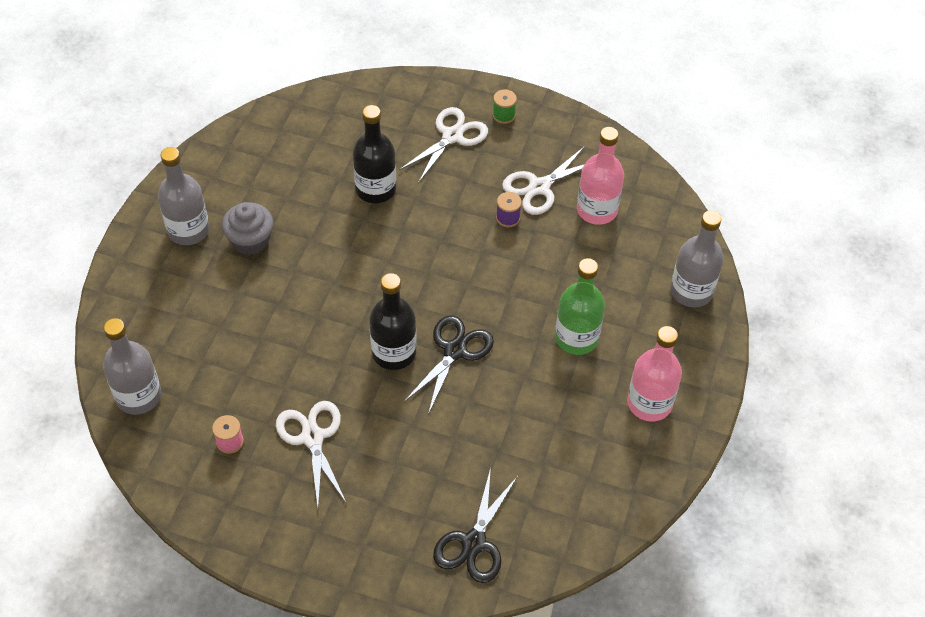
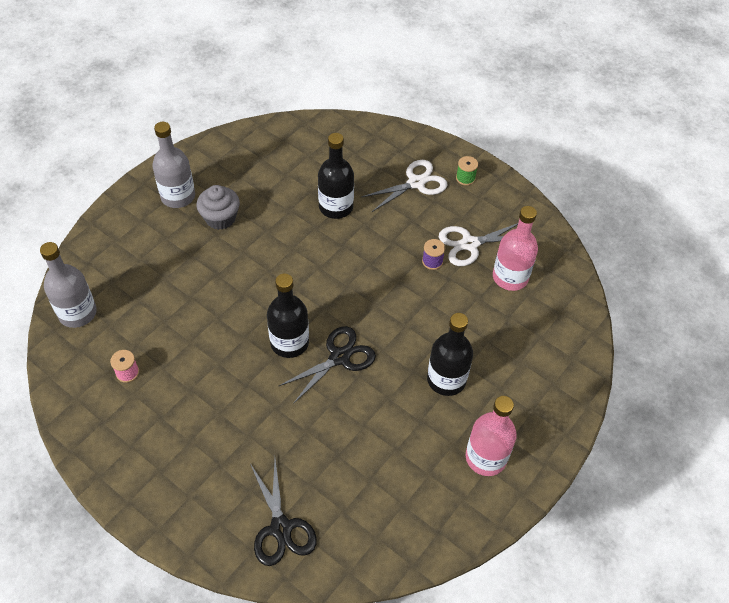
camera: 20 degrees right, 0 degrees up
white scissors [276,401,347,507] -> none
black scissors [433,468,518,583] -> black scissors turned 60 degrees counterclockwise [251,460,317,566]
green bottle [555,258,605,355] -> black bottle [427,313,473,396]
grey bottle [670,210,724,307] -> none

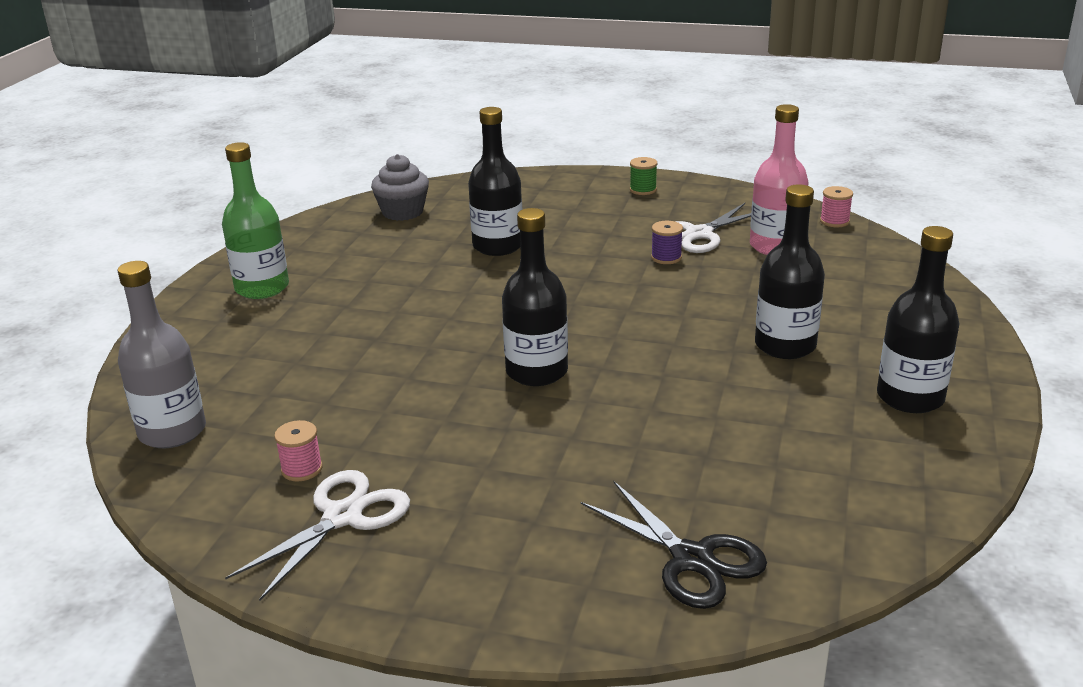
camera: 20 degrees left, 25 degrees down
grey bottle [152,122,195,208] -> green bottle [222,142,289,299]
grey cupcake [197,185,240,230] -> grey cupcake moved to [371,154,429,221]
black scissors [279,326,376,404] -> none
white scissors [362,160,447,212] -> white scissors moved to [225,470,410,600]
pink bottle [466,396,517,476] -> black bottle [877,226,960,413]
none -> pink spool [820,186,853,227]

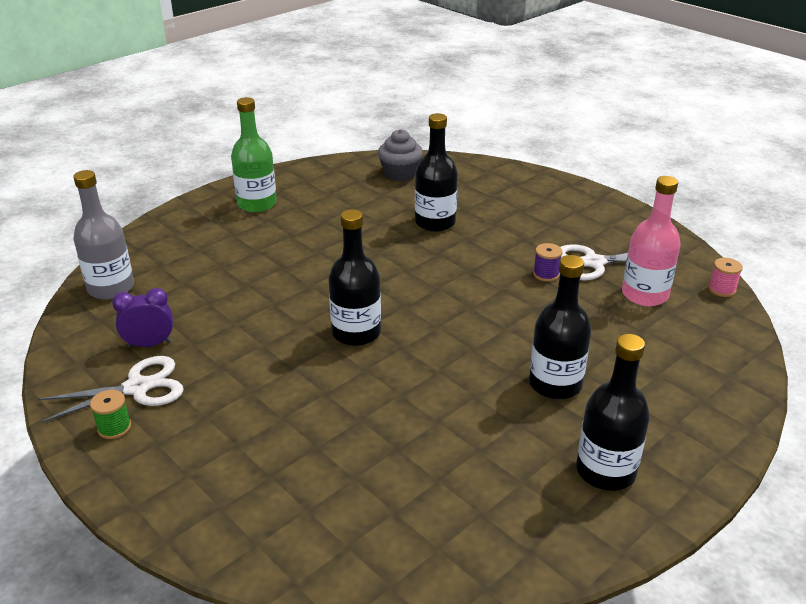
camera: 30 degrees right, 5 degrees up
pink spool [274,420,323,482] -> purple clock [112,288,173,348]
black scissors [581,481,767,609] -> none
green spool [630,157,657,195] -> green spool moved to [90,390,131,439]

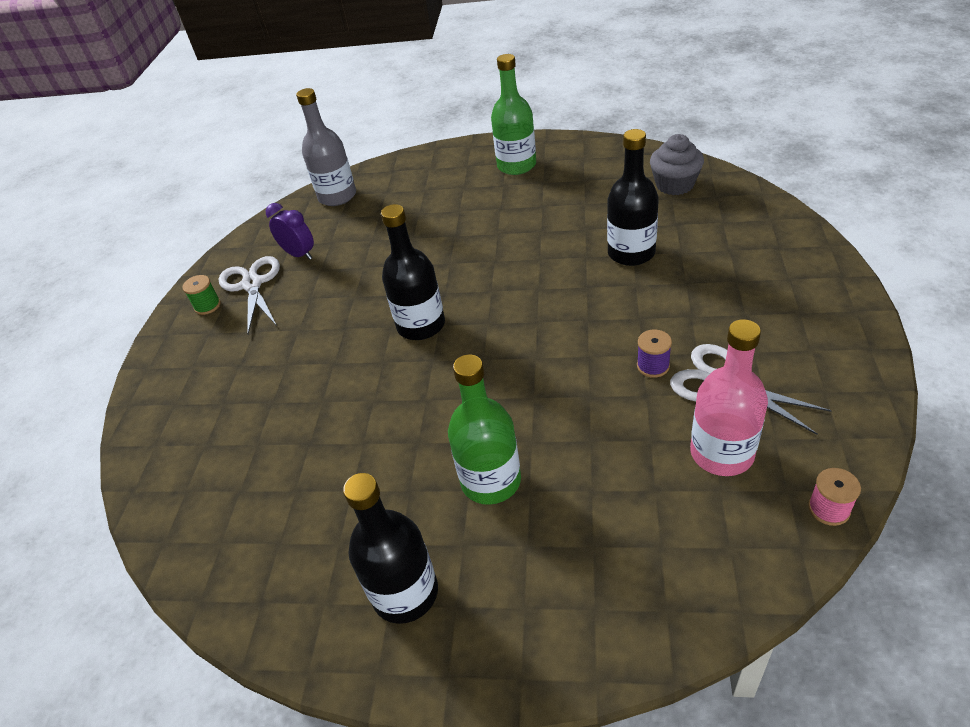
camera: 55 degrees right, 10 degrees up
white scissors [38,356,184,423] -> white scissors turned 135 degrees counterclockwise [219,256,280,334]
black bottle [529,255,591,399] -> green bottle [448,354,521,505]

